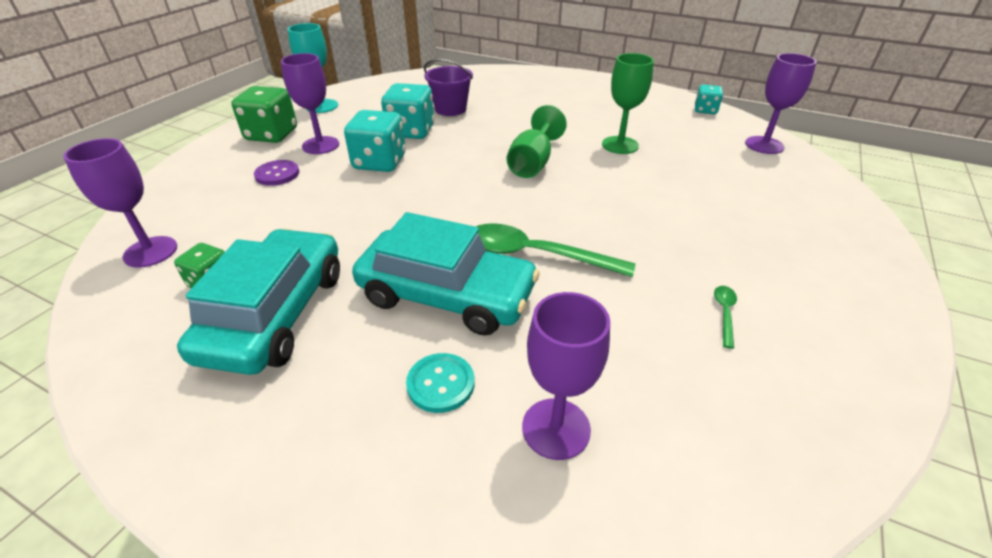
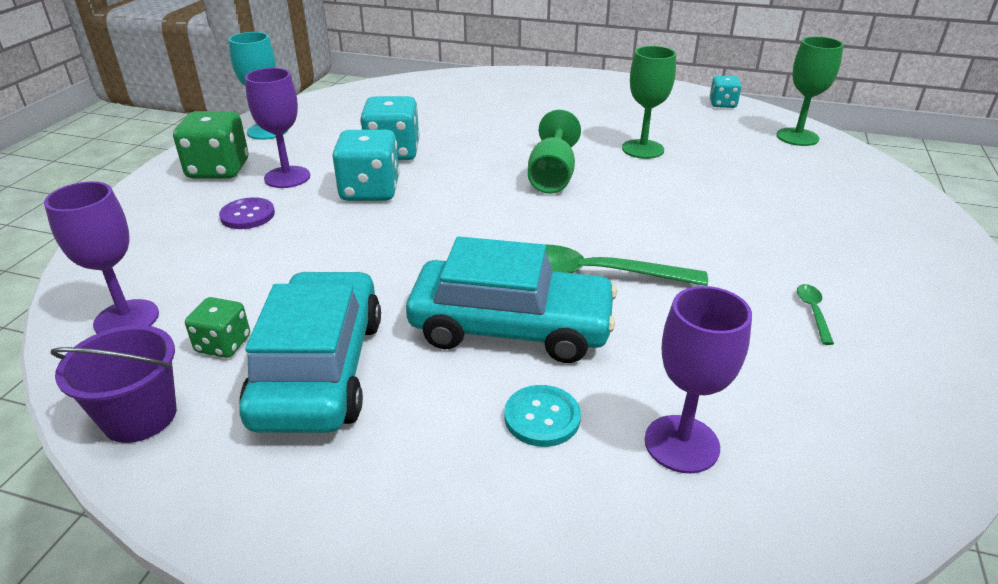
camera: 10 degrees left, 5 degrees down
purple bucket [424,59,473,116] -> purple bucket moved to [51,325,177,443]
purple goblet [745,53,817,154] -> green goblet [776,37,844,146]

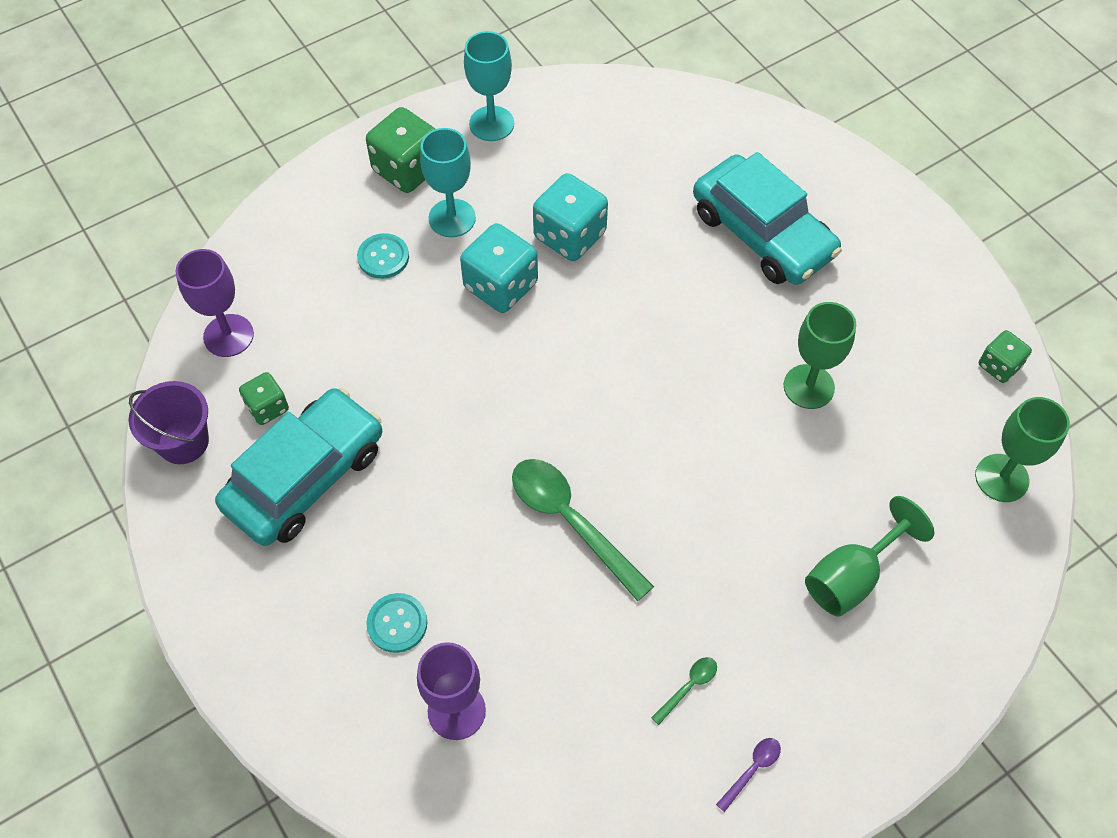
camera: 40 degrees right, 25 degrees up
purple button [219,197,275,229] -> turquoise button [357,233,409,279]
purple goblet [245,68,310,188] -> turquoise goblet [420,128,476,237]
turquoise car [406,237,618,363] -> turquoise car moved to [693,152,842,285]
green goblet [528,110,581,194] -> green goblet moved to [805,496,935,617]
turquoise dice [710,76,742,108] -> green dice [979,330,1032,383]
none -> purple spoon [716,738,781,812]

